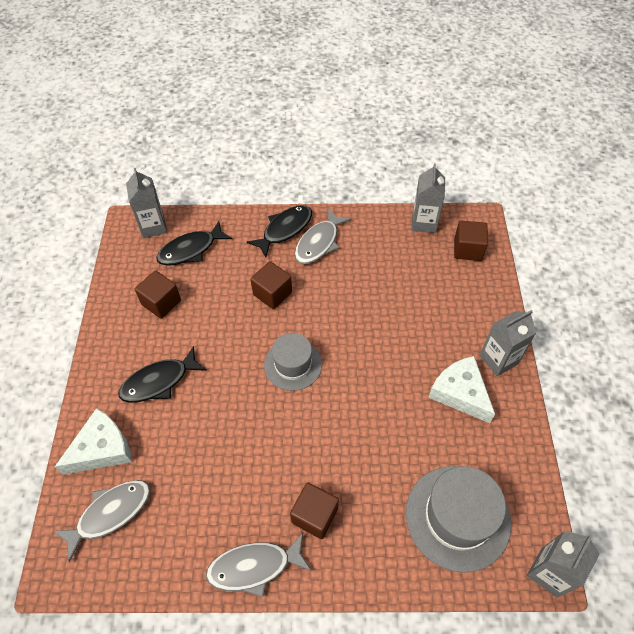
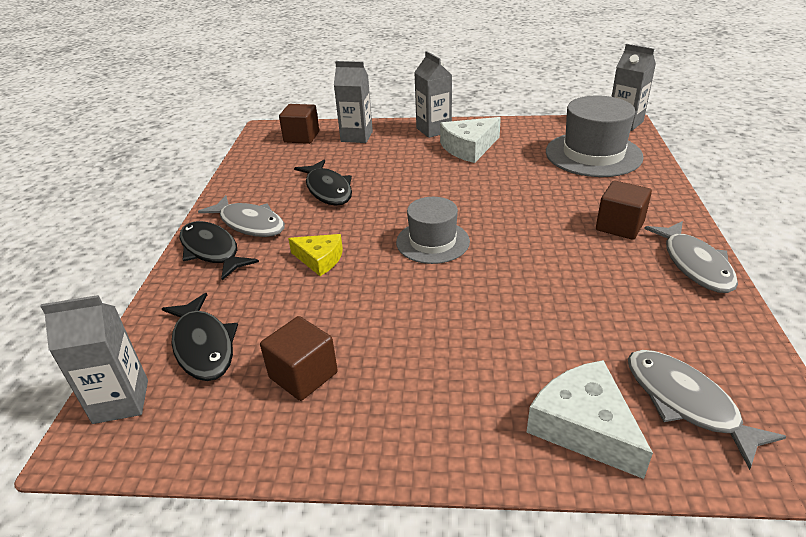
camera: 85 degrees left, 20 degrees down
black fish [118,346,207,403] -> black fish moved to [294,160,352,206]
brown cube [250,261,292,309] -> yellow cheese [288,234,343,276]
grey carton [412,163,445,233] -> grey carton moved to [334,61,373,143]

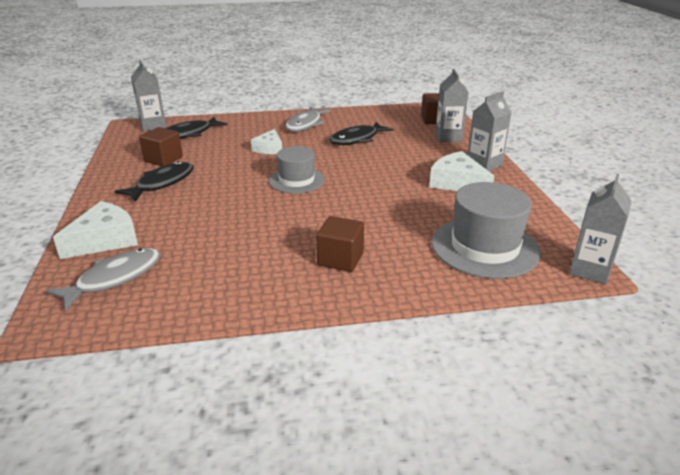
camera: 75 degrees right, 5 degrees down
black fish [179,221,259,280] -> black fish moved to [114,162,194,202]
yellow cheese [288,234,343,276] -> white cheese [251,129,282,154]
grey fish [644,221,738,293] -> none

